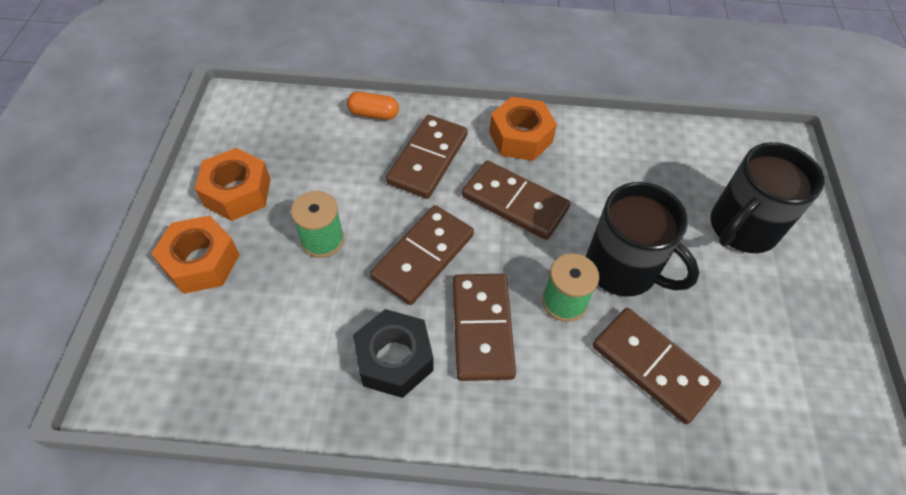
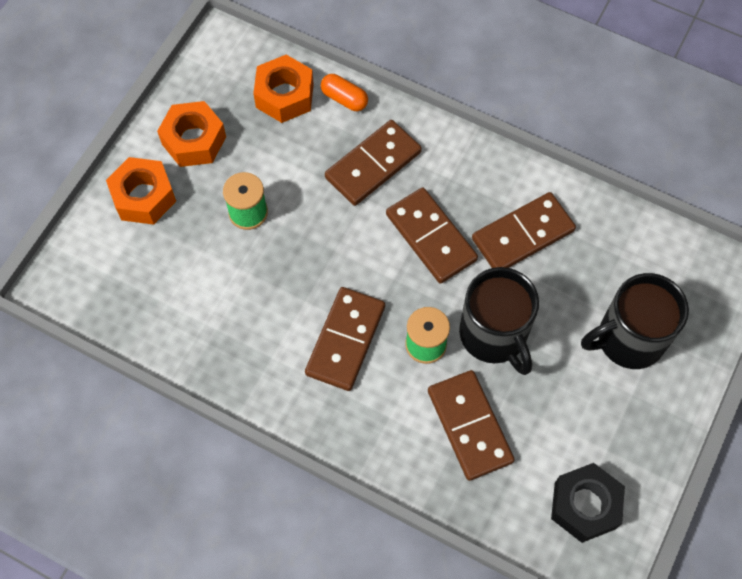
camera: 25 degrees right, 10 degrees up
black nut [353,309,434,398] -> black nut moved to [551,463,625,543]
brown domino [370,205,474,305] -> brown domino moved to [472,192,576,268]
orange nut [489,97,557,161] -> orange nut moved to [253,55,314,123]

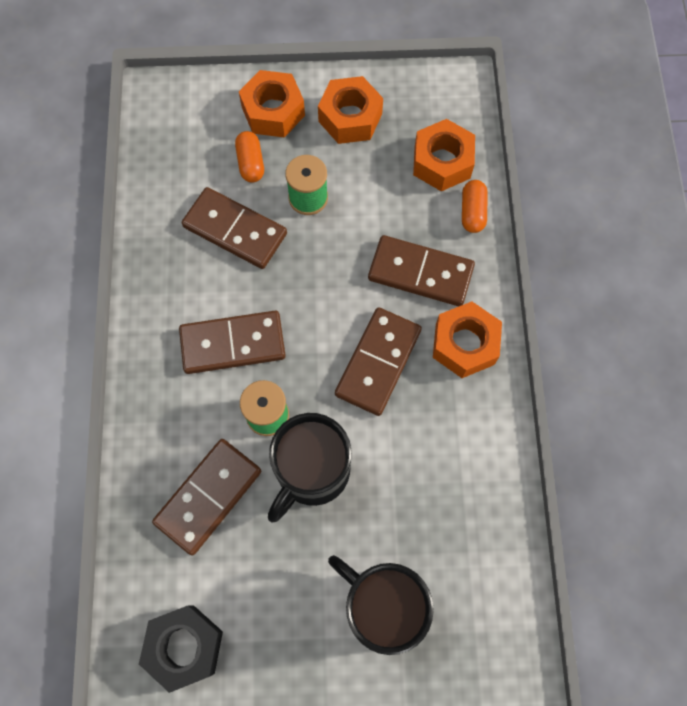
camera: 60 degrees right, 5 degrees up
brown domino [472,192,576,268] -> brown domino moved to [182,187,287,269]
none -> orange capsule [235,131,264,182]
none -> orange nut [433,301,502,378]

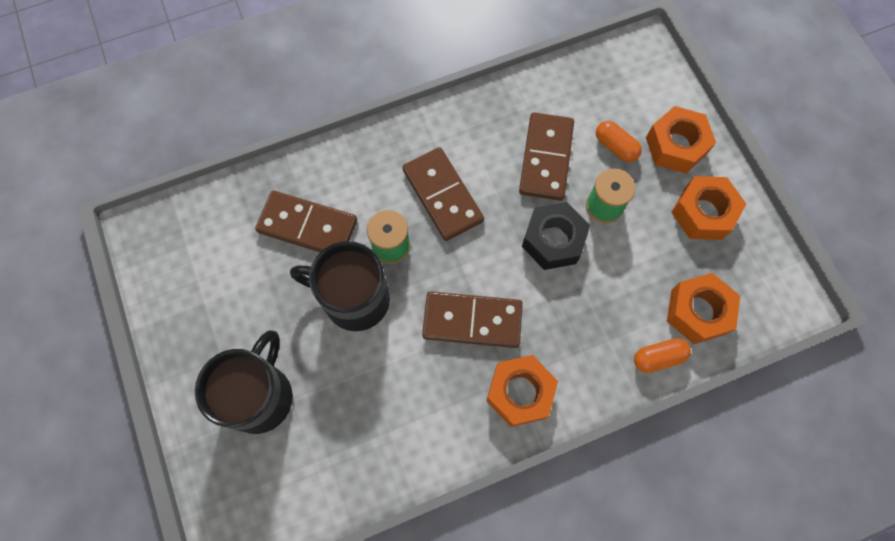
camera: 70 degrees right, 0 degrees up
black nut [139,605,223,693] -> black nut moved to [522,202,590,270]
orange capsule [235,131,264,182] -> orange capsule turned 75 degrees clockwise [596,121,642,162]
brown domino [368,235,475,306] -> none

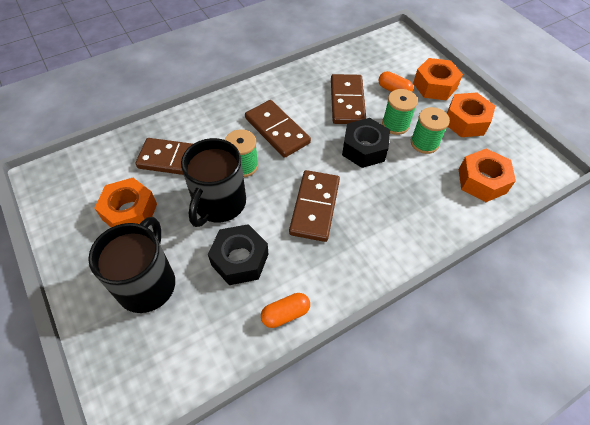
camera: 10 degrees left, 15 degrees down
black mug [290,241,390,331] -> black mug turned 75 degrees counterclockwise [181,138,246,227]
brown domino [422,291,523,348] -> brown domino turned 75 degrees counterclockwise [289,170,340,242]
orange nut [486,355,558,427] -> orange nut moved to [95,178,157,228]
orange capsule [634,338,691,373] -> orange capsule moved to [261,293,310,328]
none -> black nut [208,224,269,285]
none -> green spool [411,107,450,154]

